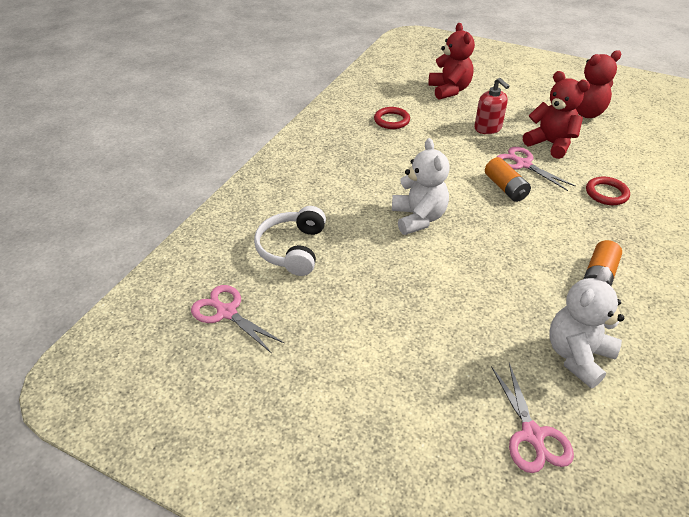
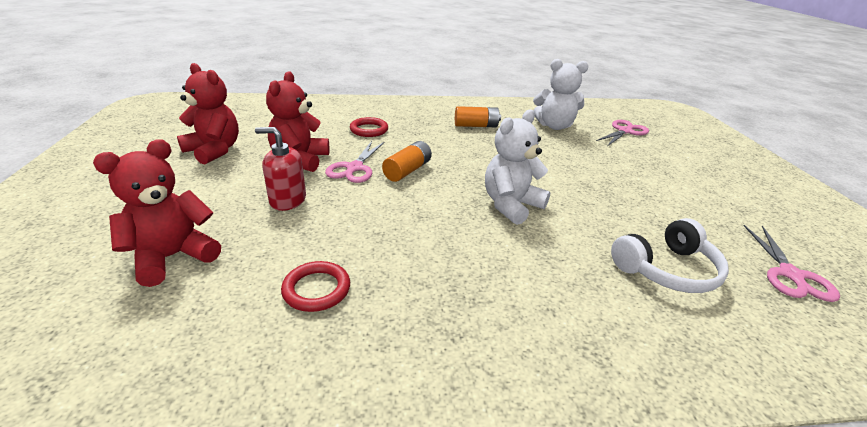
camera: 125 degrees left, 10 degrees down
red soap dispenser [474,78,509,134] -> red soap dispenser turned 105 degrees counterclockwise [255,127,306,211]

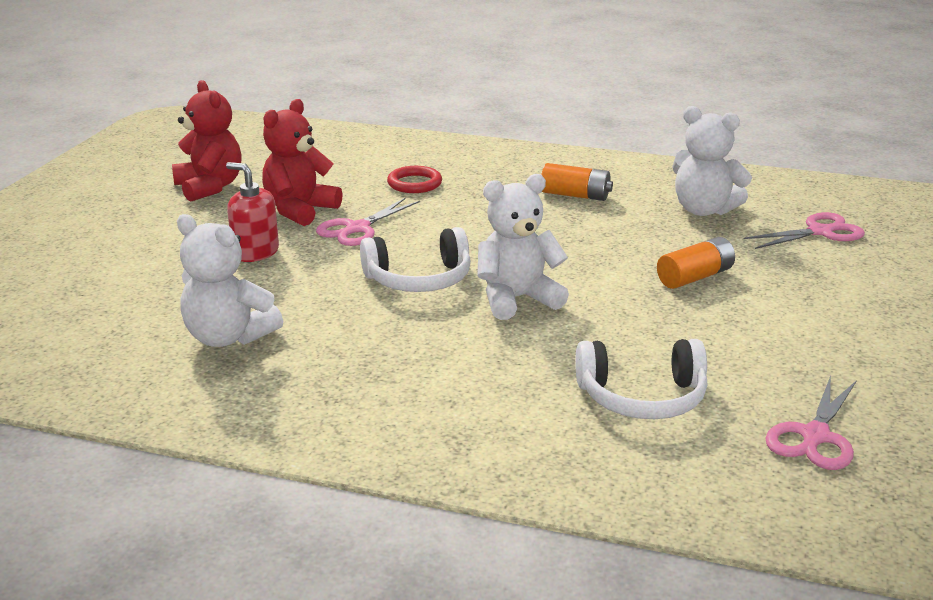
camera: 25 degrees right, 5 degrees down
red teddy bear [93,140,221,287] -> none
red ring [281,261,350,312] -> white teddy bear [177,214,283,347]
orange battery [382,141,432,182] -> orange battery moved to [657,237,735,289]
none -> white headphones [360,227,471,292]

